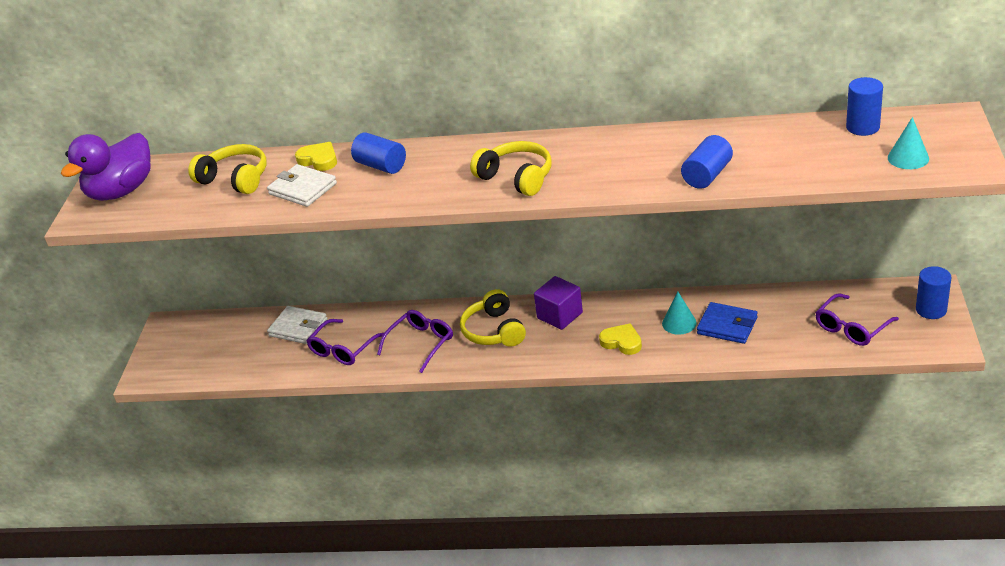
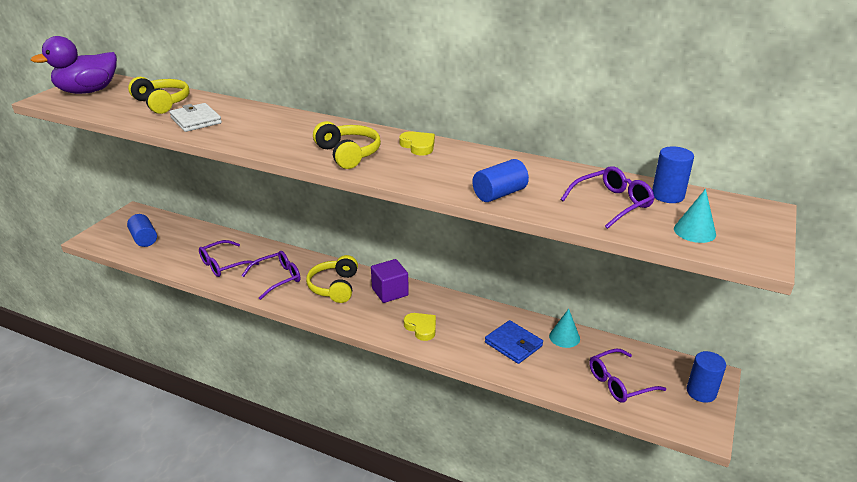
camera: 15 degrees right, 5 degrees down
white wallet [267,306,328,344] -> none
yellow heart [295,142,337,171] -> yellow heart moved to [399,131,435,155]
blue cylinder [351,132,406,174] -> blue cylinder moved to [127,214,157,247]
turquoise cone [662,292,697,335] -> turquoise cone moved to [549,309,580,348]
none -> purple glasses [561,166,655,229]

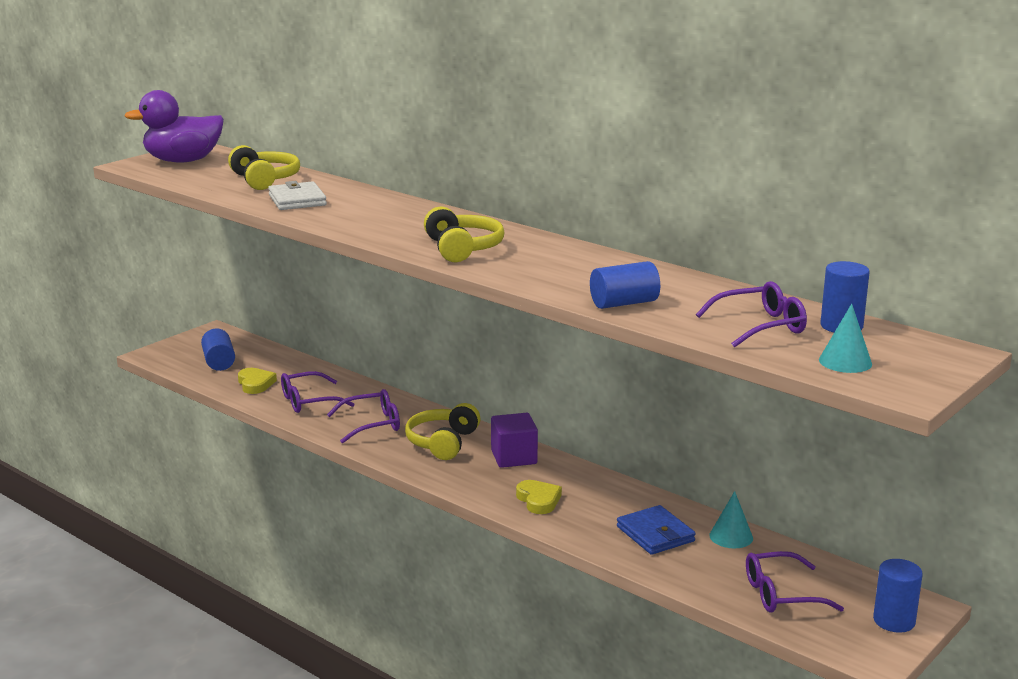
camera: 15 degrees right, 10 degrees down
yellow heart [399,131,435,155] -> yellow heart moved to [238,368,277,394]

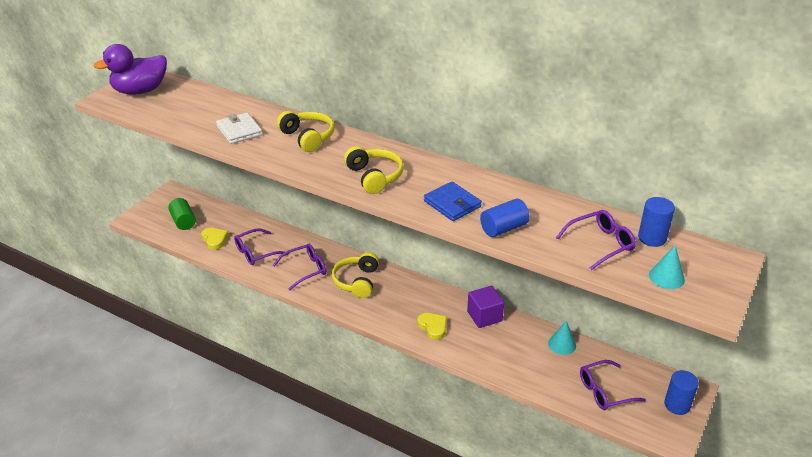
camera: 10 degrees left, 15 degrees up
blue cylinder [201,328,235,371] -> green cylinder [168,198,196,230]
yellow headphones [228,145,300,190] -> yellow headphones moved to [277,111,334,152]
purple cube [491,413,538,468] -> purple cube moved to [467,286,504,328]
blue wallet [617,505,696,555] -> blue wallet moved to [424,182,482,221]

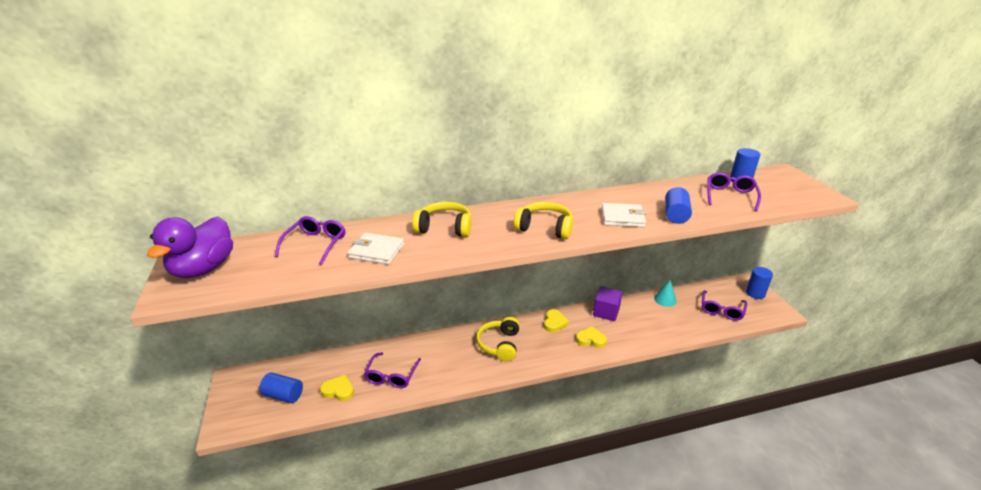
camera: 45 degrees left, 5 degrees down
green cylinder [168,198,196,230] -> blue cylinder [259,372,303,403]
purple glasses [273,244,326,290] -> purple glasses moved to [275,216,346,265]
yellow headphones [332,252,379,298] -> yellow headphones turned 45 degrees clockwise [476,317,520,361]
blue wallet [424,182,482,221] -> white wallet [602,203,646,227]
turquoise cone [649,245,685,289] -> none
none -> yellow heart [544,309,569,332]

